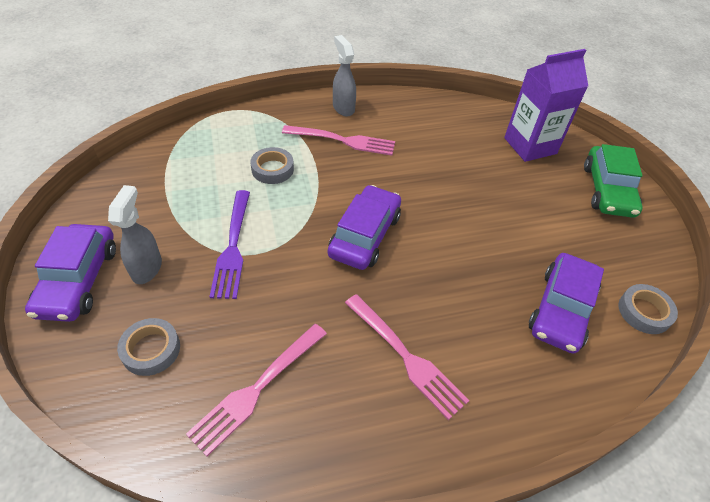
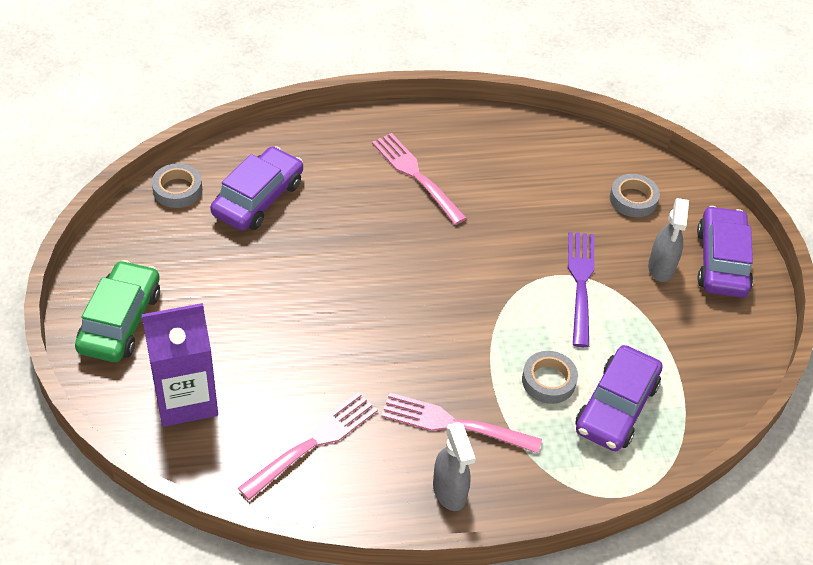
camera: 175 degrees left, 0 degrees up
pink fork [186,324,327,457] -> pink fork moved to [238,392,378,500]
purple car [328,185,401,270] -> purple car moved to [575,345,662,451]

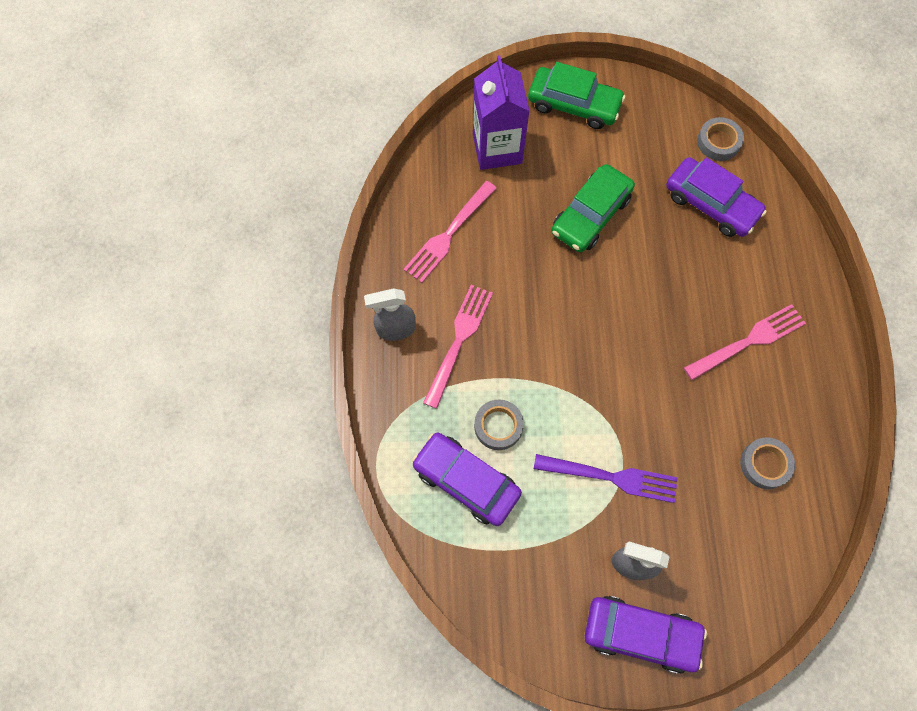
camera: 100 degrees right, 20 degrees up
pink fork [238,392,378,500] -> pink fork turned 75 degrees clockwise [403,181,497,283]
grey tape [610,174,660,217] -> grey tape moved to [740,437,795,489]
none -> green car [551,164,635,252]

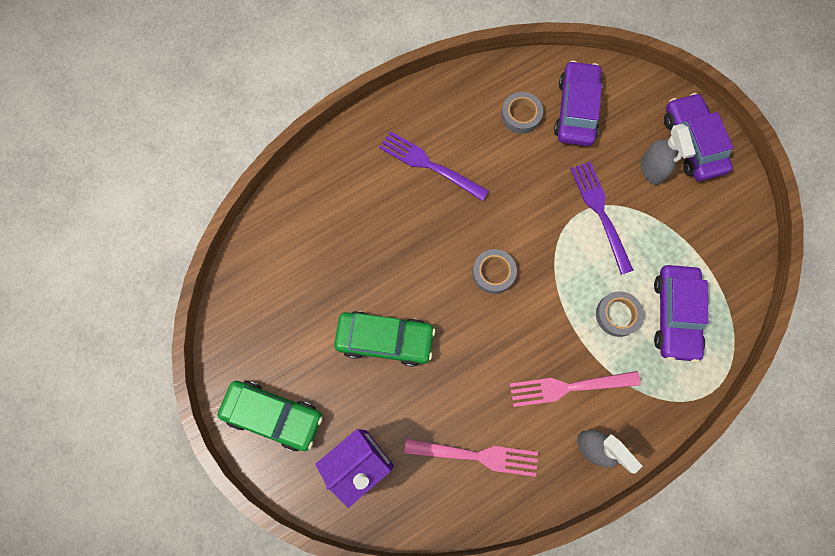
camera: 120 degrees left, 5 degrees up
green car [528,62,625,129] -> green car turned 120 degrees clockwise [218,381,323,451]
purple car [666,157,767,237] -> purple car moved to [554,60,603,146]
pink fork [684,304,806,380] -> purple fork [379,131,489,201]
grey tape [697,117,744,161] -> grey tape moved to [472,249,517,294]

